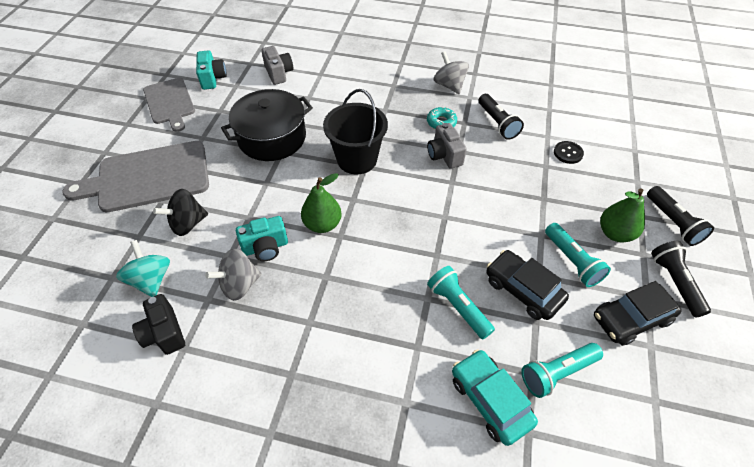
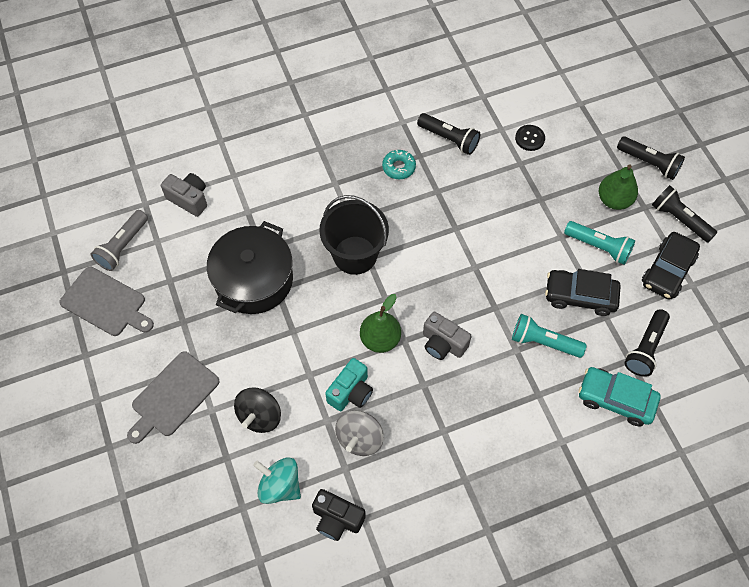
camera: 35 degrees left, 10 degrees up
grey cutting board [62,141,209,212] -> grey cutting board [127,351,220,444], size x0.65
turquoise camera [196,50,227,90] -> grey flashlight [90,210,148,271]
grey camera [427,123,467,169] -> grey camera moved to [423,312,472,360]
grey spinning top [434,51,469,94] -> none
turquoise flashlight [521,343,603,398] -> black flashlight [624,309,670,377]

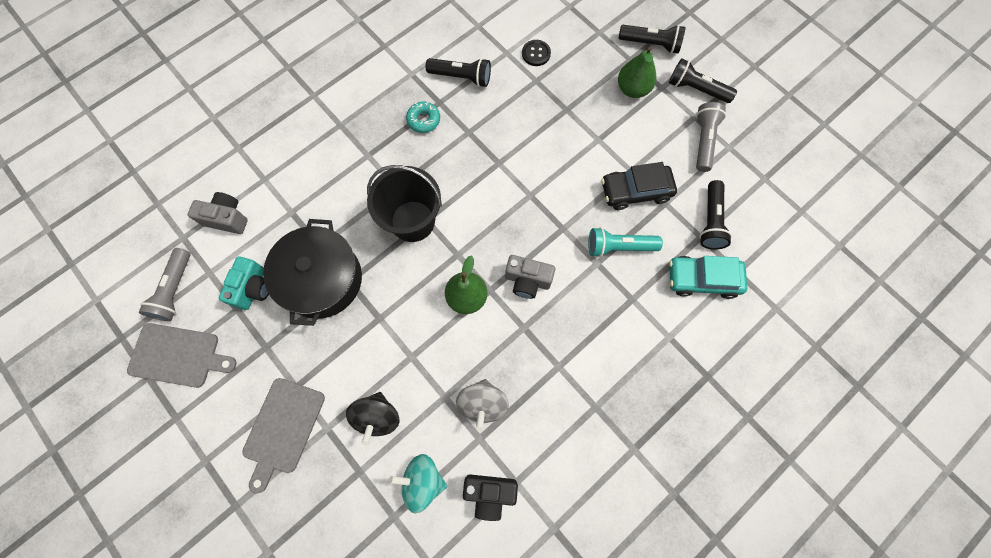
camera: 20 degrees left, 10 degrees up
turquoise camera [325,358,373,411] -> turquoise camera moved to [219,257,269,310]
turquoise flashlight [564,221,635,265] -> none
black car [642,232,700,300] -> grey flashlight [696,102,726,172]

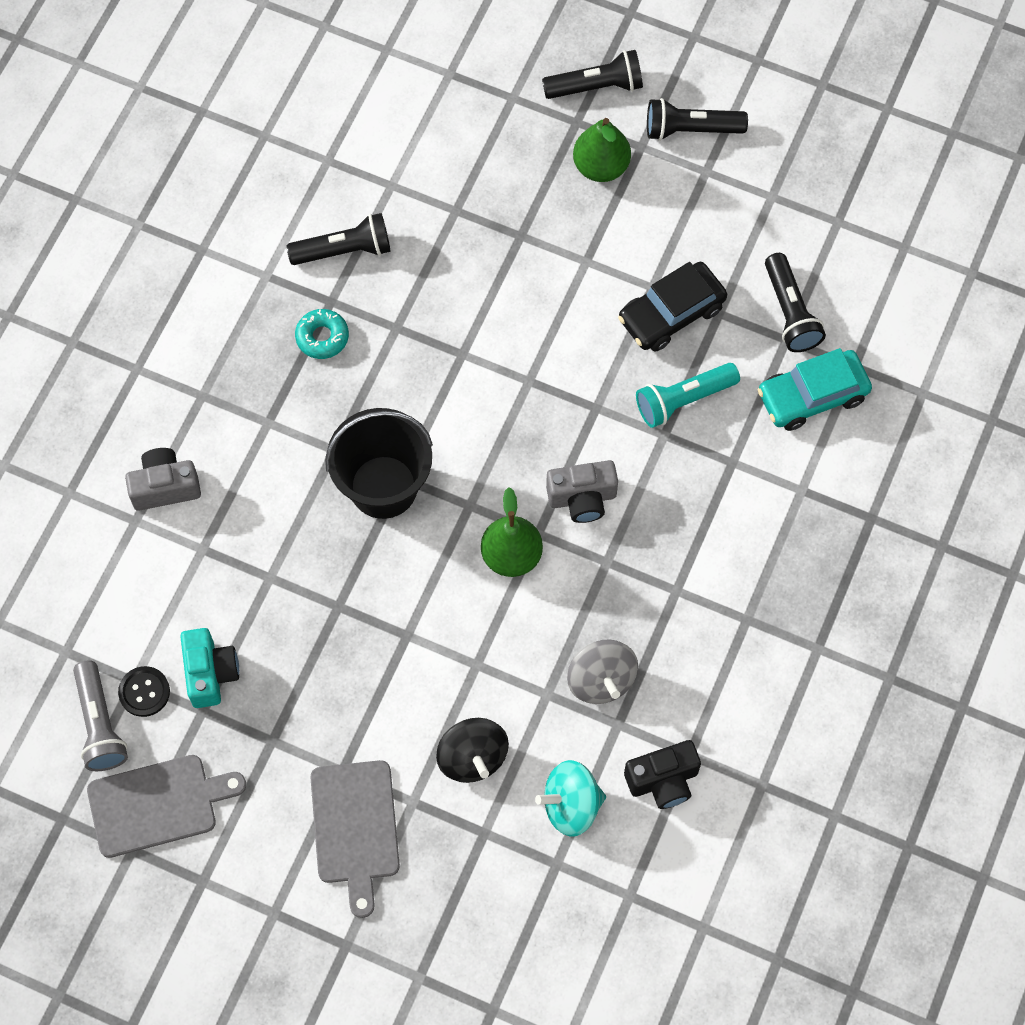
camera: 25 degrees left, 5 degrees down
grey camera [188,192,248,234] -> grey camera moved to [125,448,201,511]
black pot [263,219,362,326] -> none
black button [522,40,551,66] -> black button moved to [118,666,170,717]
grey flashlight [696,102,726,172] -> none

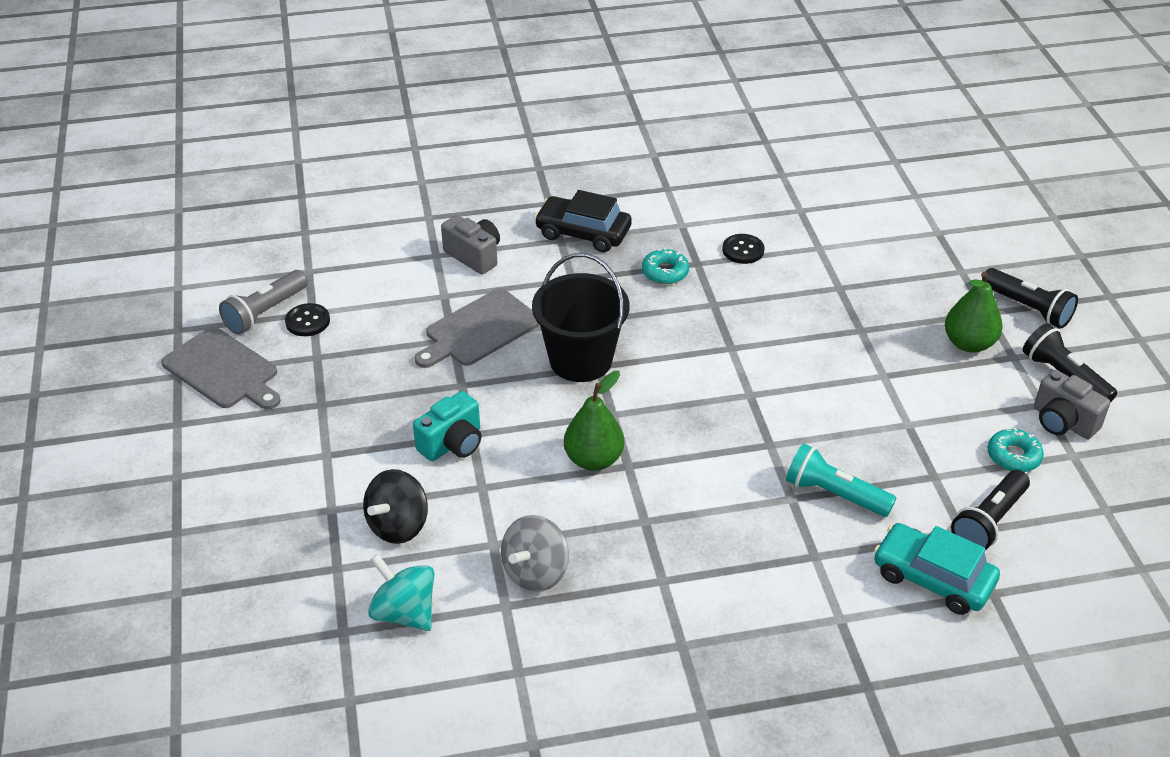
camera: 55 degrees right, 25 degrees down
turquoise camera [180,628,239,708] -> turquoise camera moved to [413,391,481,461]
black flashlight [286,213,391,265] -> black button [722,234,765,264]
grey cutting board [310,760,400,918] -> grey cutting board moved to [415,288,539,368]
grey camera [546,460,618,523] -> grey camera moved to [1034,370,1110,439]
black car [618,262,727,352] -> black car moved to [534,190,632,253]
black camera [624,740,701,809] -> none
none -> turquoise donut [988,428,1044,472]

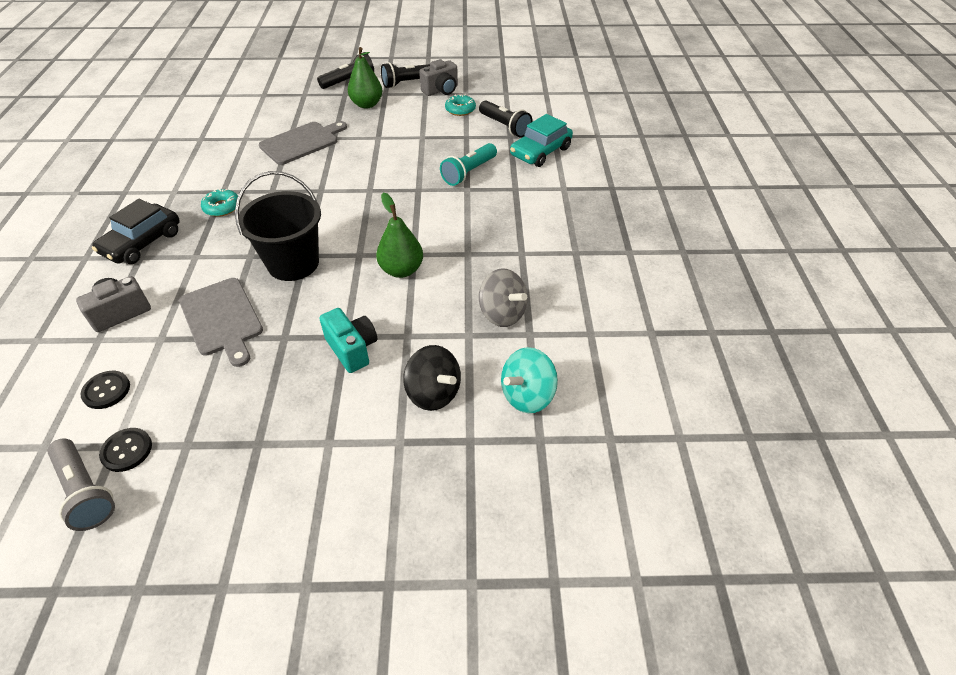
camera: 80 degrees left, 5 degrees up
grey cutting board [161,327,281,410] -> grey cutting board moved to [259,121,347,165]
black button [722,234,765,264] -> black button moved to [81,371,130,409]

